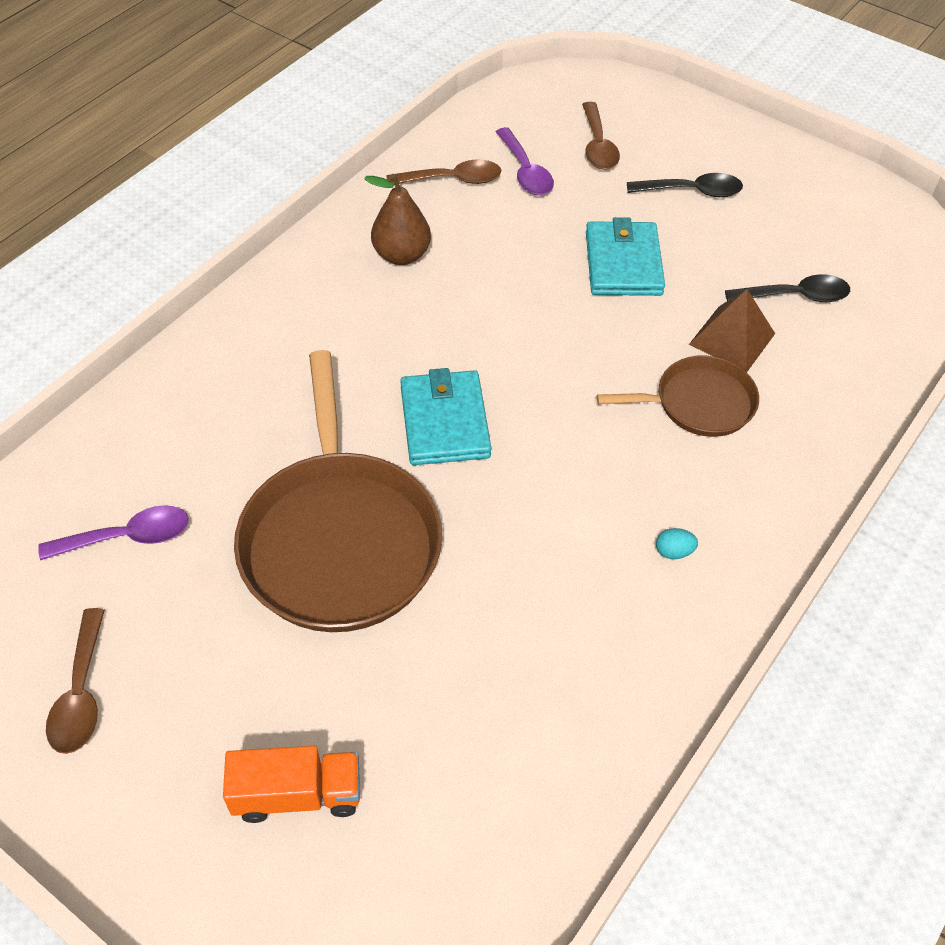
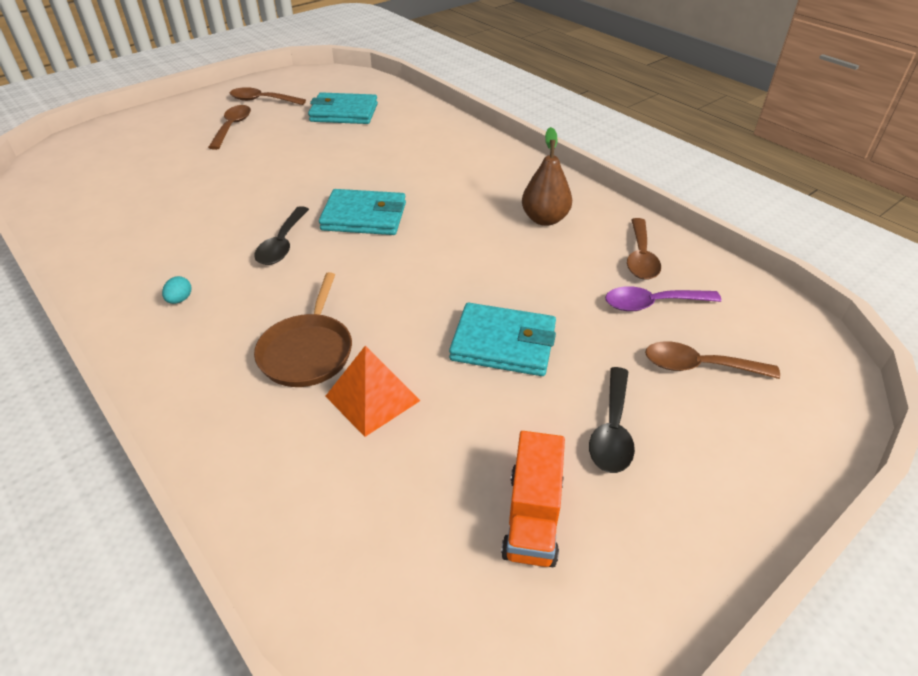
camera: 105 degrees right, 10 degrees down
purple spoon [38,505,189,560] -> turquoise wallet [308,92,378,124]
orange truck [223,746,360,823] -> orange truck moved to [501,431,565,567]
brown pan [234,350,442,632] -> none
brown pyramid [689,289,775,372] -> orange pyramid [325,345,421,437]
black spoon [725,274,850,302] -> black spoon moved to [254,206,309,265]
none -> brown spoon [208,105,251,150]

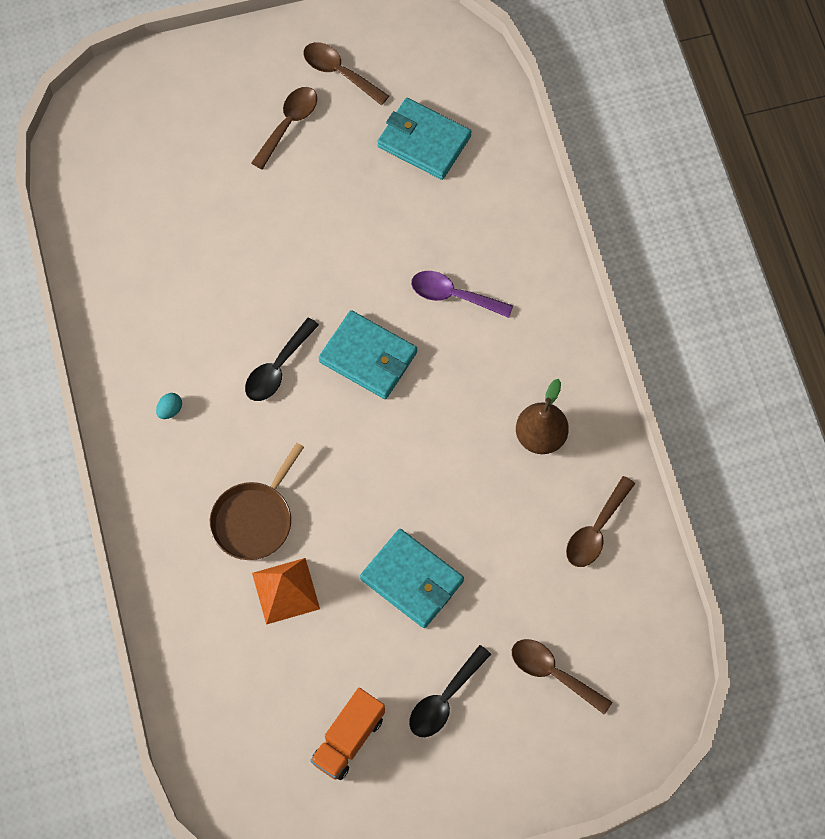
camera: 25 degrees right, 25 degrees up
purple spoon [605,286,722,311] -> purple spoon moved to [411,271,513,318]

